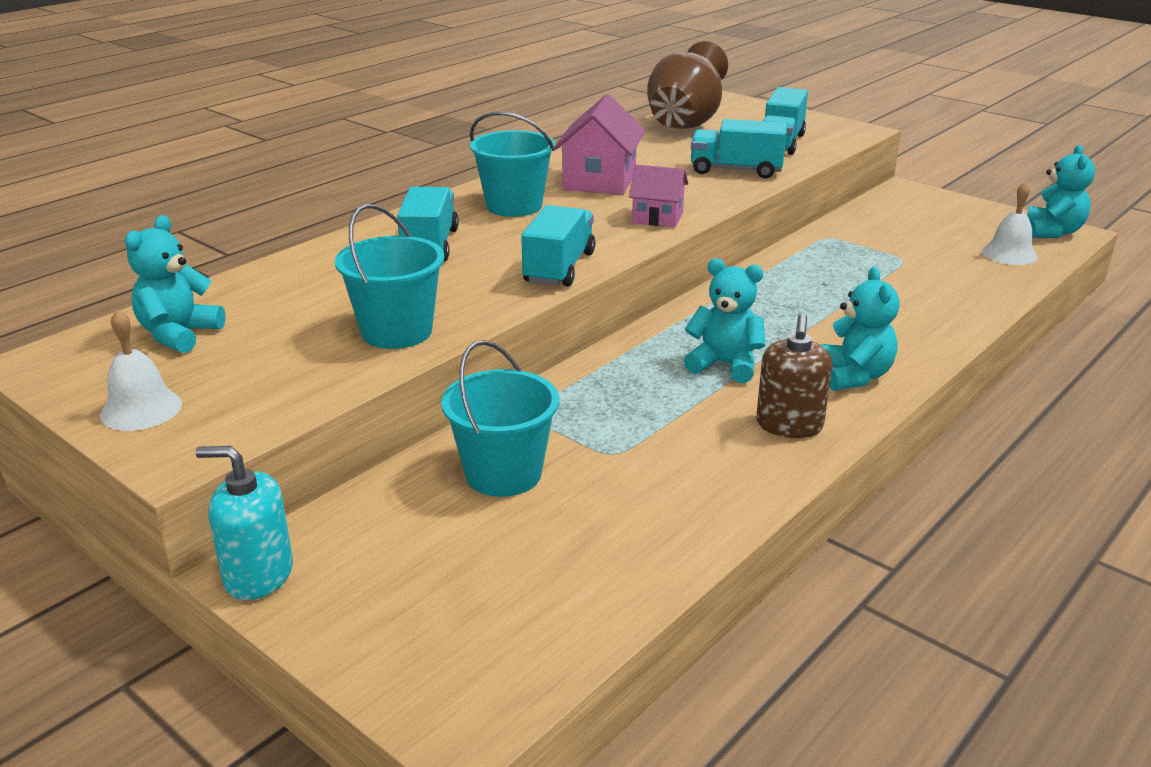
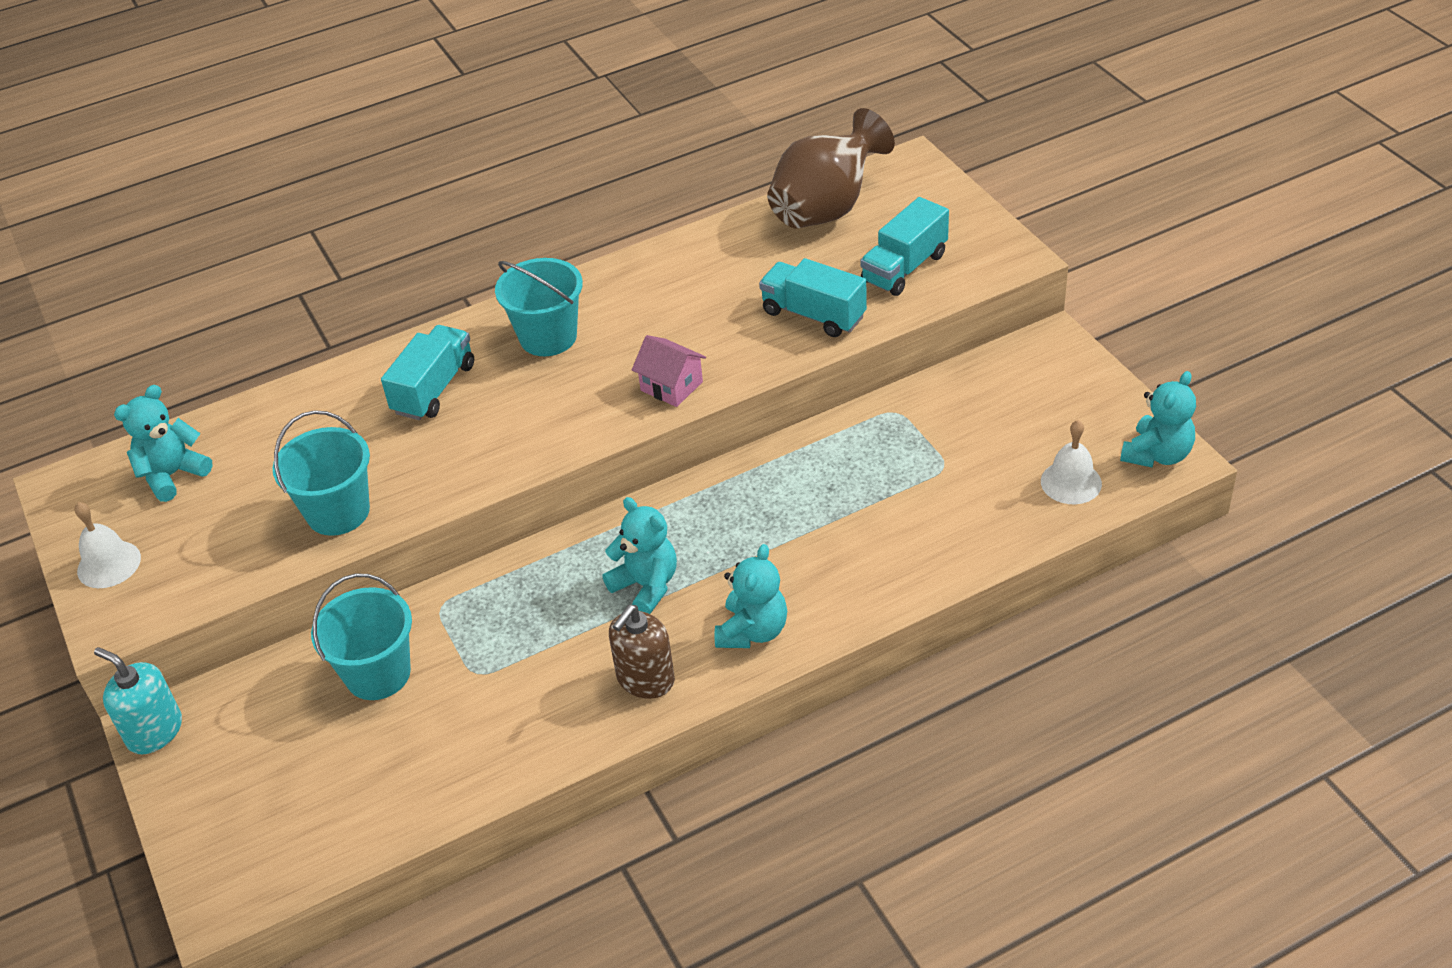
camera: 25 degrees right, 15 degrees up
turquoise truck [521,205,595,287] -> none
pink house [555,94,645,195] -> none

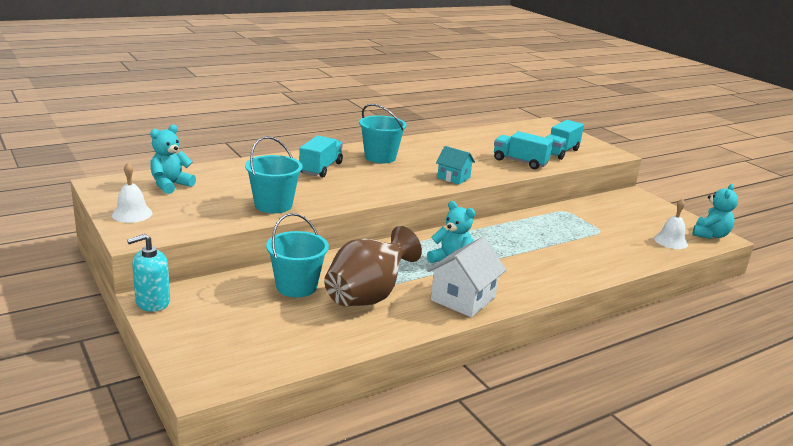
camera: 10 degrees left, 20 degrees down
turquoise soap dispenser [94,647,182,754] -> turquoise soap dispenser turned 60 degrees counterclockwise [127,234,170,312]
brown soap dispenser [609,605,675,699] -> white house [427,237,506,317]
pink house [632,335,706,407] -> turquoise house [436,146,475,185]
turquoise teddy bear [715,544,787,648] -> none
brown vase [767,108,895,229] -> brown vase moved to [324,226,422,306]

